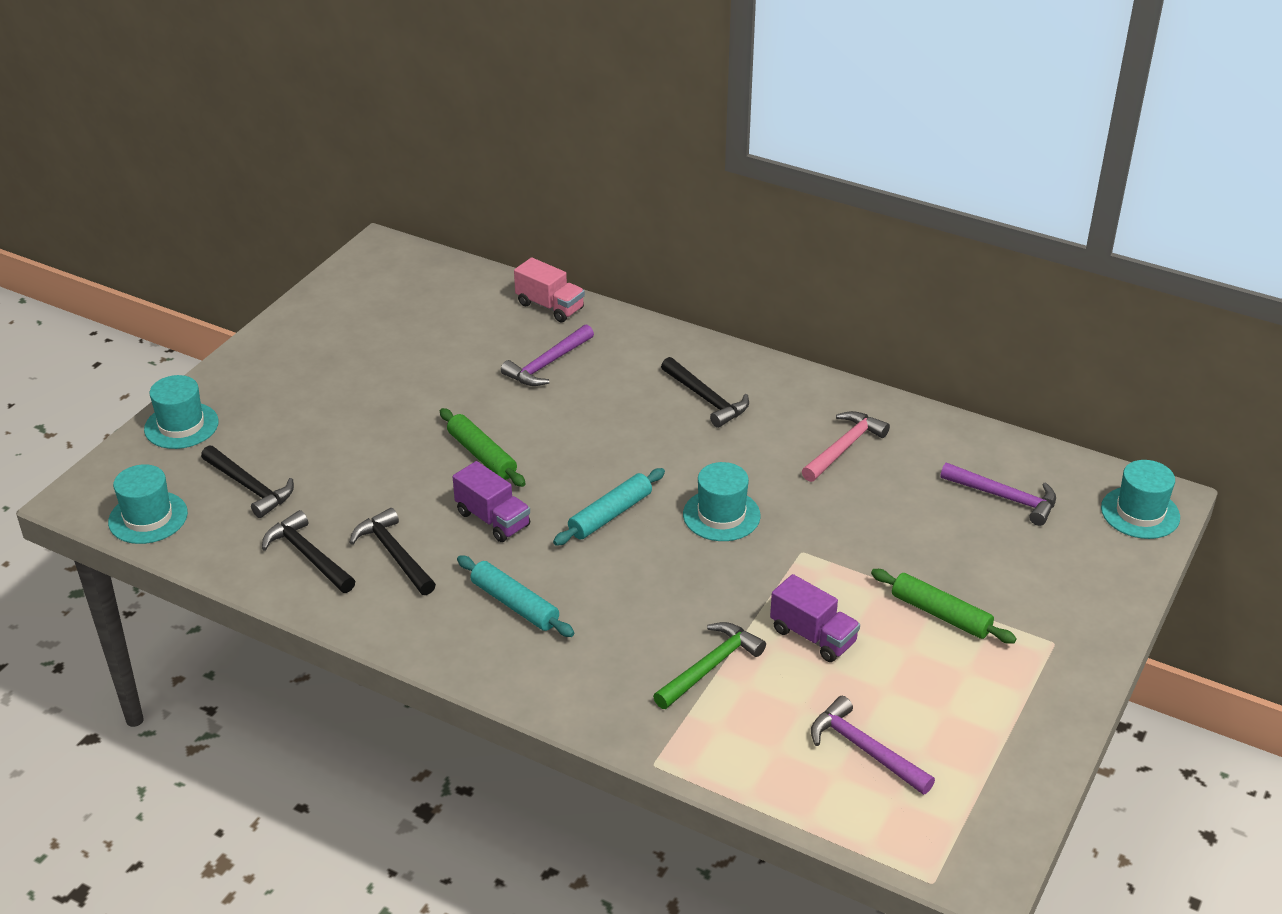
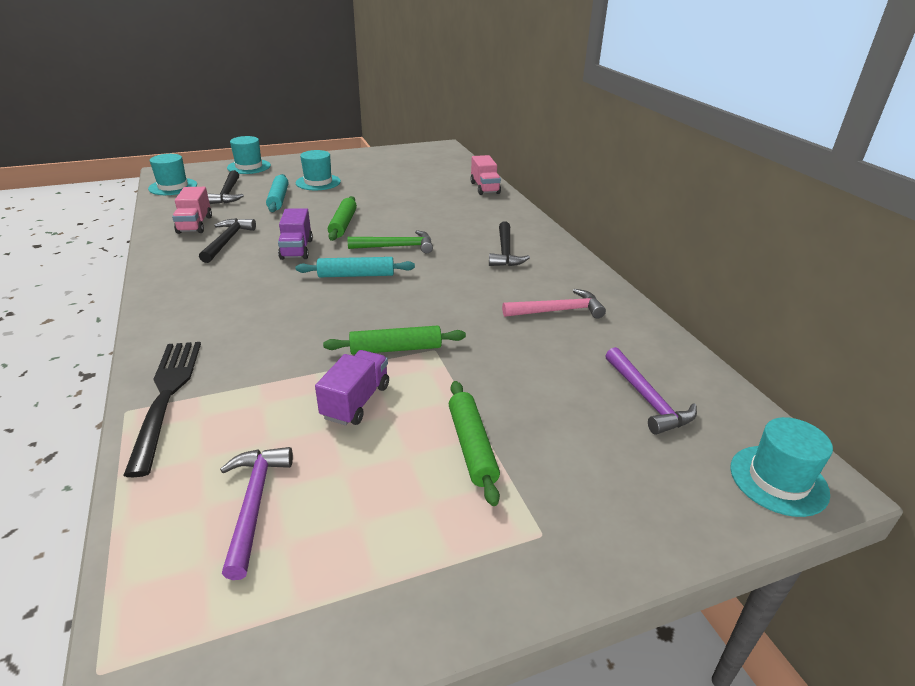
camera: 40 degrees right, 5 degrees down
black hammer [262,510,355,593] -> pink truck [172,187,212,234]
turquoise rolling pin [457,555,574,637] -> turquoise rolling pin moved to [266,174,289,212]
purple hammer [501,324,594,386] -> none
green hammer [653,622,766,709] -> green hammer moved to [347,230,433,253]
turquoise hat [683,462,761,541] -> turquoise hat moved to [296,150,341,190]
purple truck [770,574,860,662] -> purple truck turned 150 degrees counterclockwise [315,350,389,425]
none -> black fork [123,342,201,477]
none -> green rolling pin [323,326,466,355]

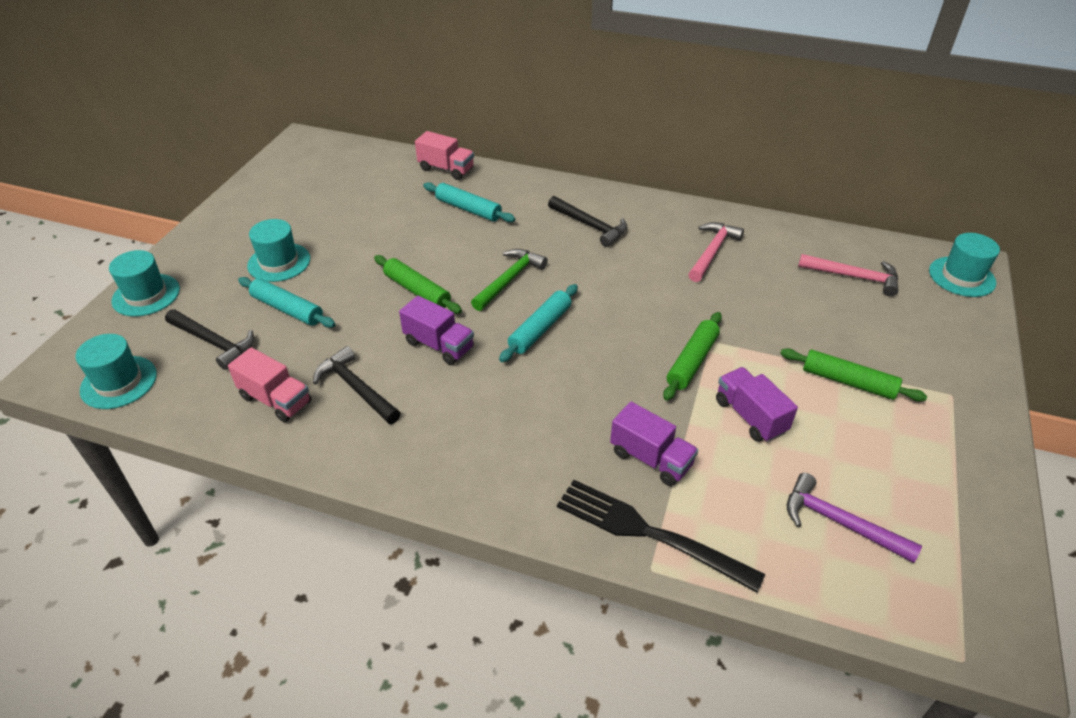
camera: 50 degrees left, 10 degrees up
purple hammer [605,347,697,435] -> pink hammer [798,254,899,296]
none -> turquoise rolling pin [423,182,515,222]
none -> purple truck [610,402,698,486]

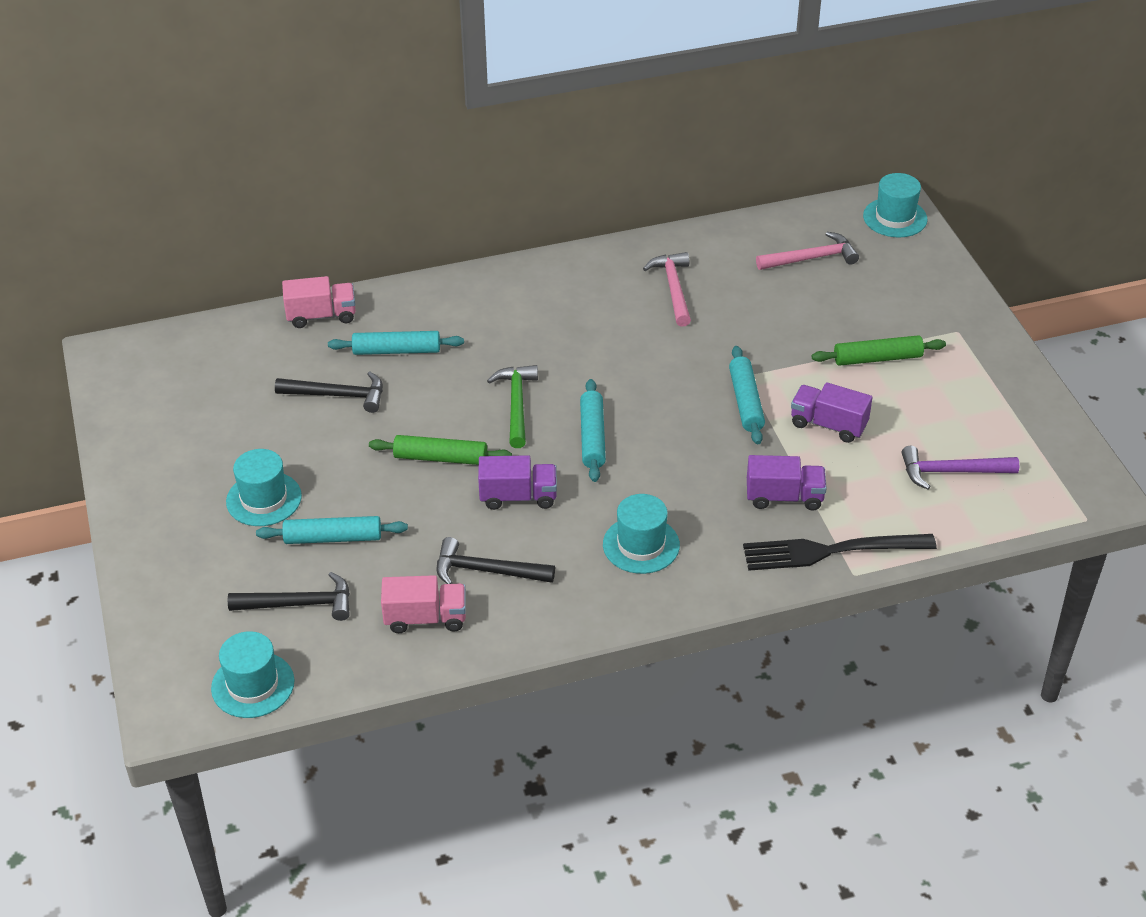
camera: 35 degrees left, 0 degrees up
turquoise hat [109,250,180,317] -> turquoise hat moved to [603,494,680,574]
black hammer [548,196,627,247] -> black hammer moved to [275,371,383,413]
green rolling pin [663,312,722,401] -> turquoise rolling pin [729,346,765,444]

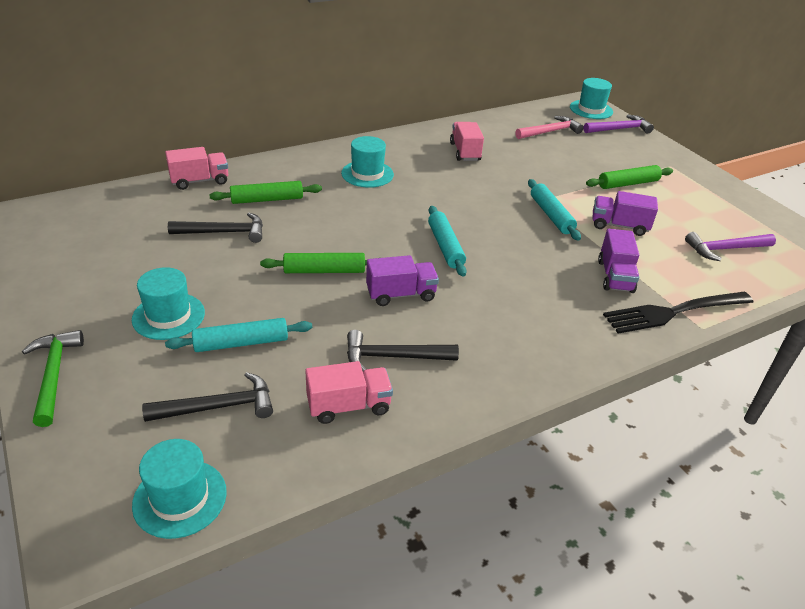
camera: 15 degrees left, 5 degrees down
turquoise rolling pin [328,331,464,355] -> green rolling pin [209,181,322,204]
green hammer [487,365,538,448] -> green hammer moved to [22,330,84,427]
turquoise hat [603,494,680,574] -> turquoise hat moved to [341,136,394,188]
pink hammer [643,252,691,327] -> pink truck [450,122,484,161]
purple truck [747,455,827,511] -> purple truck turned 105 degrees clockwise [598,229,639,293]
none -> purple hammer [584,115,654,133]

